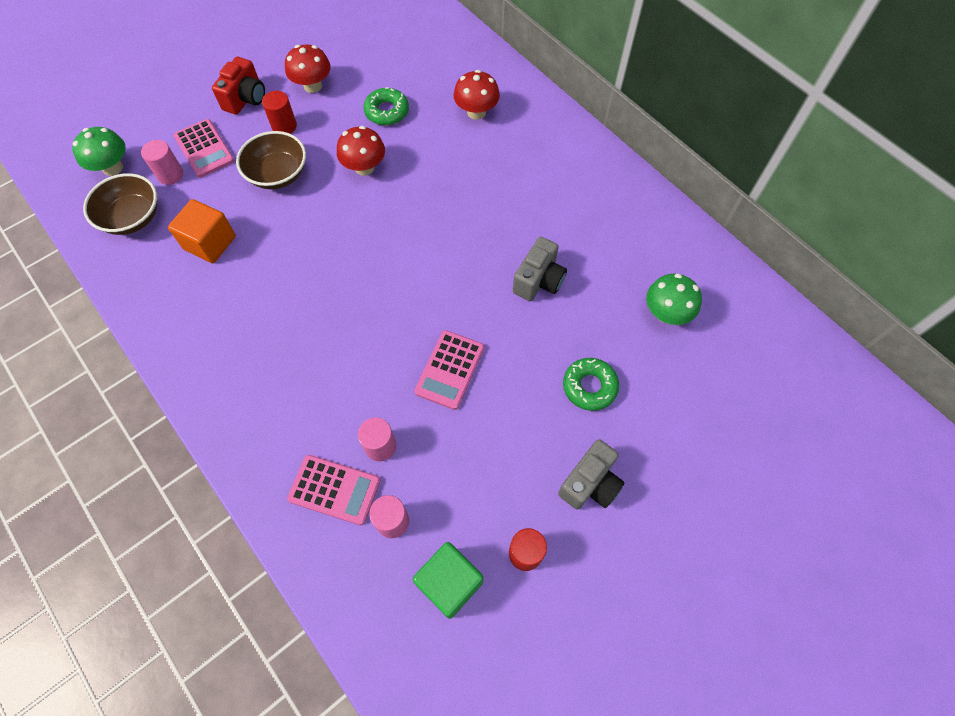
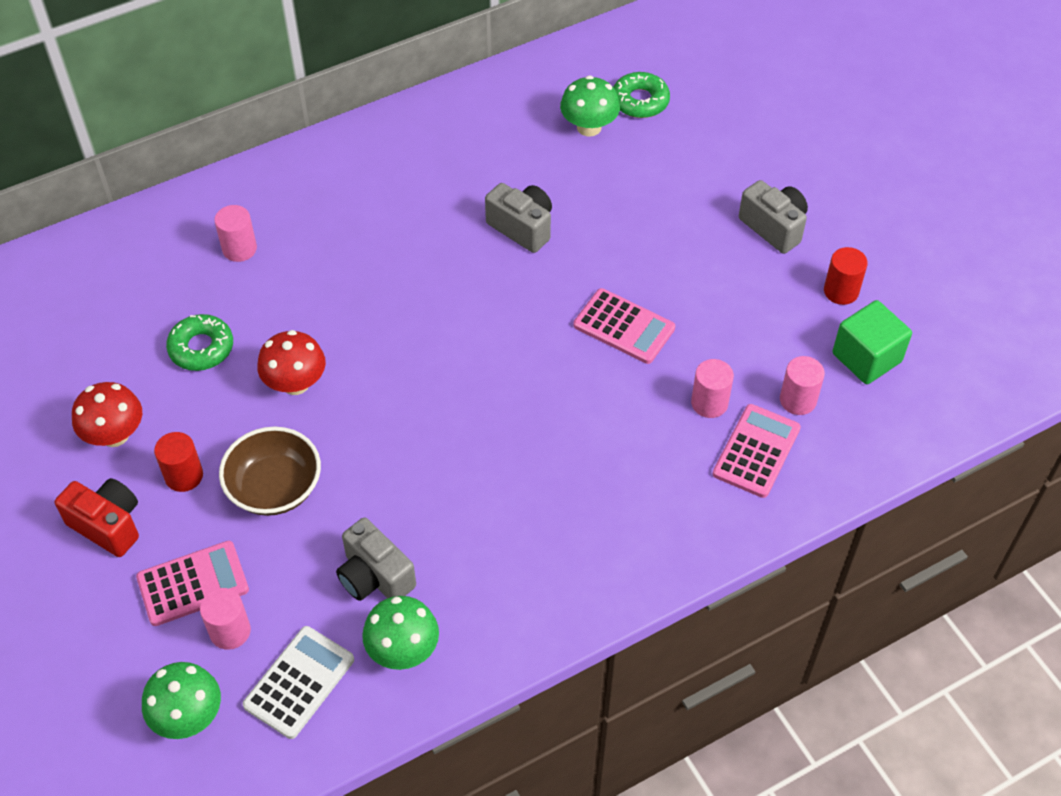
camera: 80 degrees left, 10 degrees down
brown bowl [83,173,157,235] -> white calculator [243,626,354,739]
orange cube [168,199,236,263] -> grey camera [336,517,416,601]
red mushroom [453,70,500,120] -> pink cylinder [214,205,257,262]
green donut [563,358,619,411] -> green donut moved to [614,72,670,118]
none -> green mushroom [362,596,439,670]

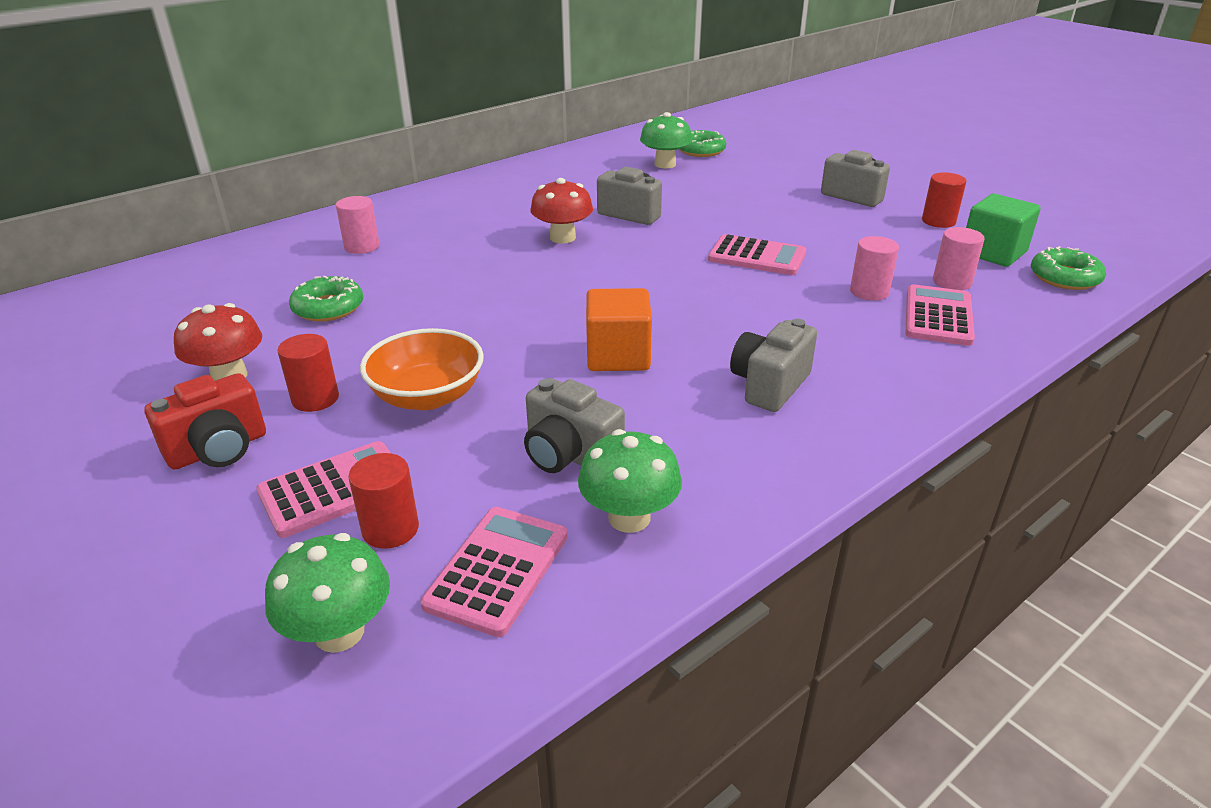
camera: 10 degrees left, 20 degrees down
red camera [55,478,139,557] -> red camera turned 120 degrees clockwise [144,373,266,470]
pink cylinder [200,588,251,650] -> red cylinder [348,453,419,549]
brown bowl [219,427,321,516] -> orange bowl [360,328,484,410]
white calculator [243,626,354,739] -> pink calculator [420,507,567,637]
red mushroom [257,330,326,395] -> red mushroom moved to [531,178,593,244]
none -> orange cube [586,288,652,371]
none -> grey camera [730,319,817,412]
none -> green donut [1031,246,1106,290]

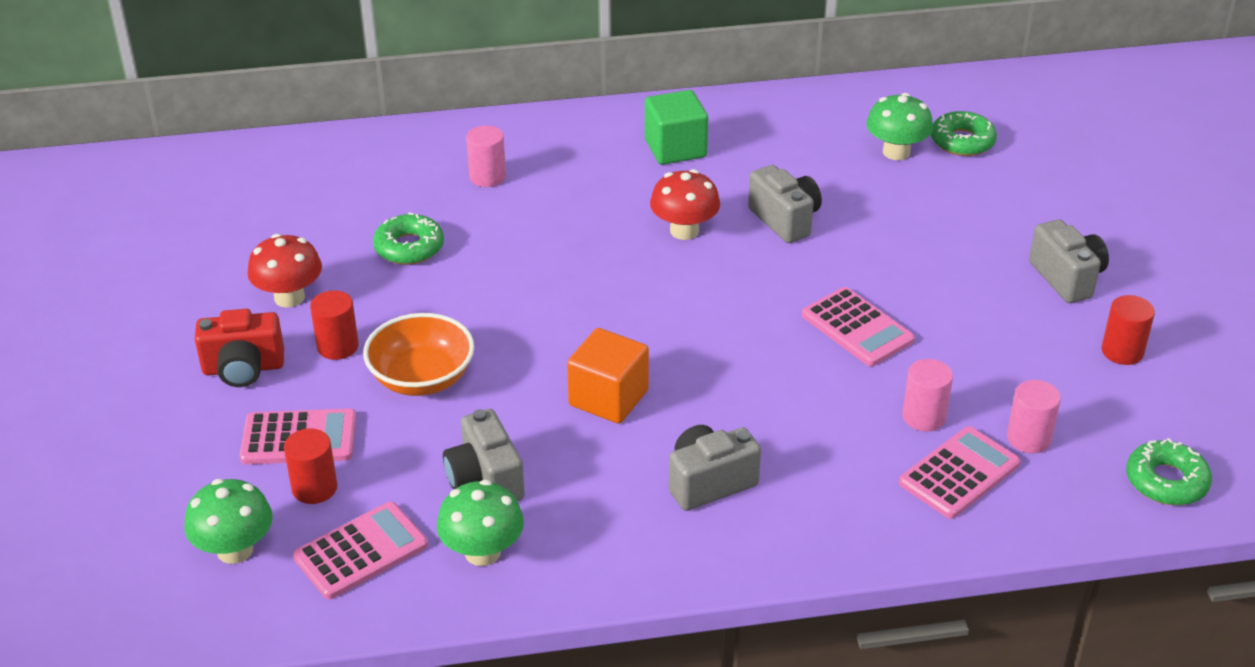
camera: 30 degrees right, 5 degrees up
green cube [966,194,1041,267] -> green cube moved to [645,90,708,165]

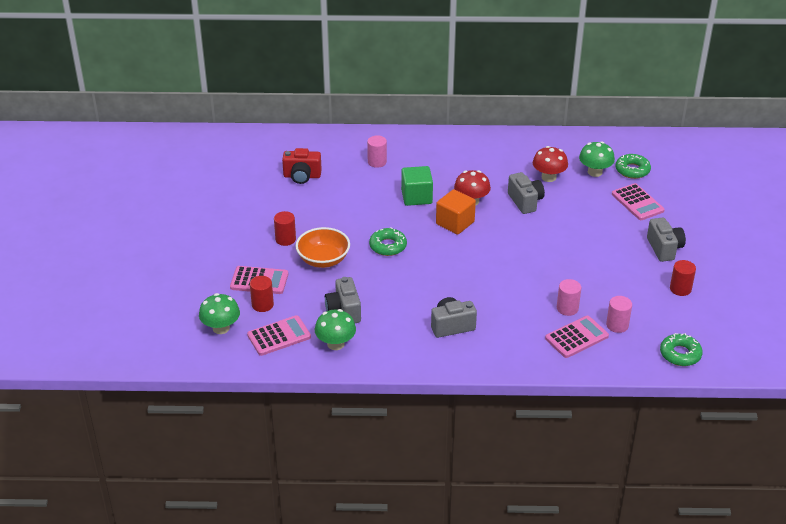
camera: 10 degrees right, 0 degrees up
red camera [195,309,284,387] -> red camera moved to [282,148,322,184]
red mushroom [247,234,322,308] -> red mushroom moved to [533,146,568,182]
green donut [373,212,444,265] -> green donut moved to [369,227,407,256]
orange cube [567,328,649,424] -> orange cube moved to [436,189,476,235]
green cube [645,90,708,165] -> green cube moved to [401,166,433,206]
pink calculator [802,287,915,366] -> pink calculator moved to [612,183,665,220]

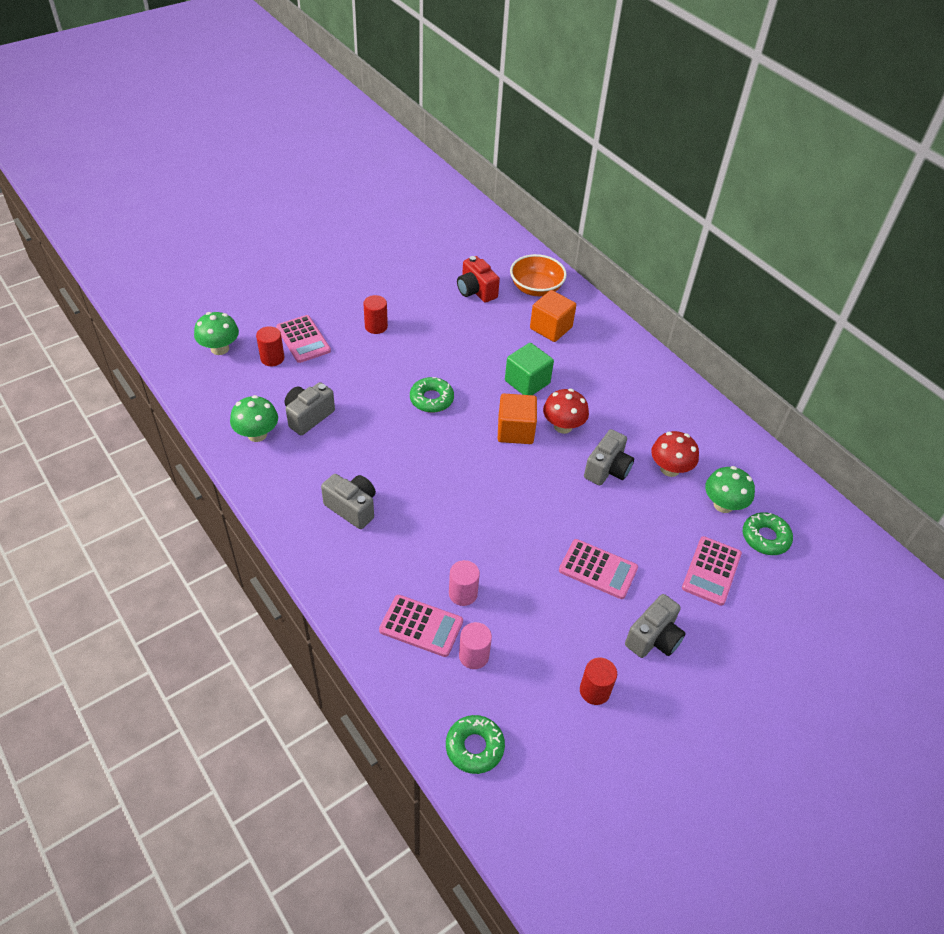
camera: 50 degrees right, 10 degrees up
pink calculator [247,315,311,356] -> pink calculator moved to [559,539,638,599]
orange bowl [296,227,350,268] -> orange bowl moved to [510,254,567,296]
pink cylinder [367,135,387,168] -> orange cube [530,290,576,342]

